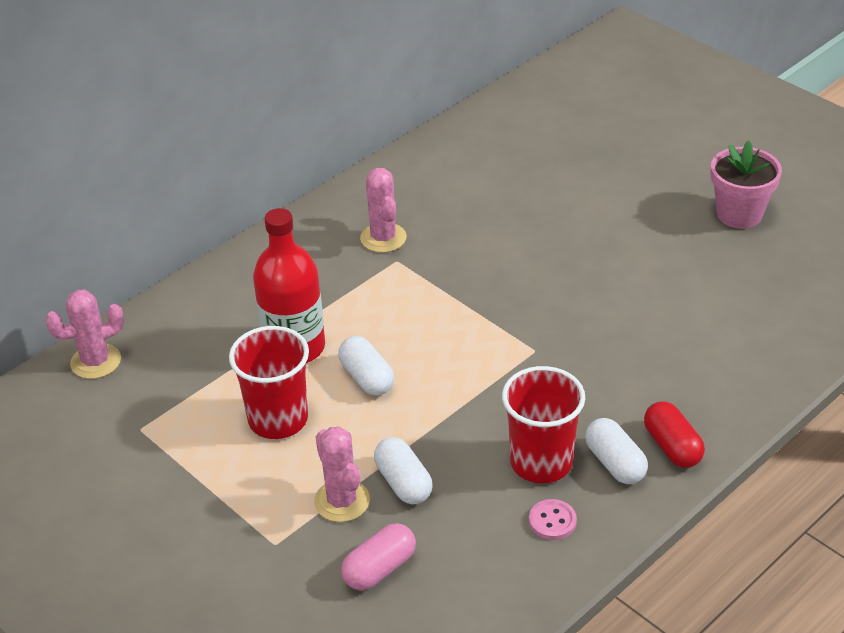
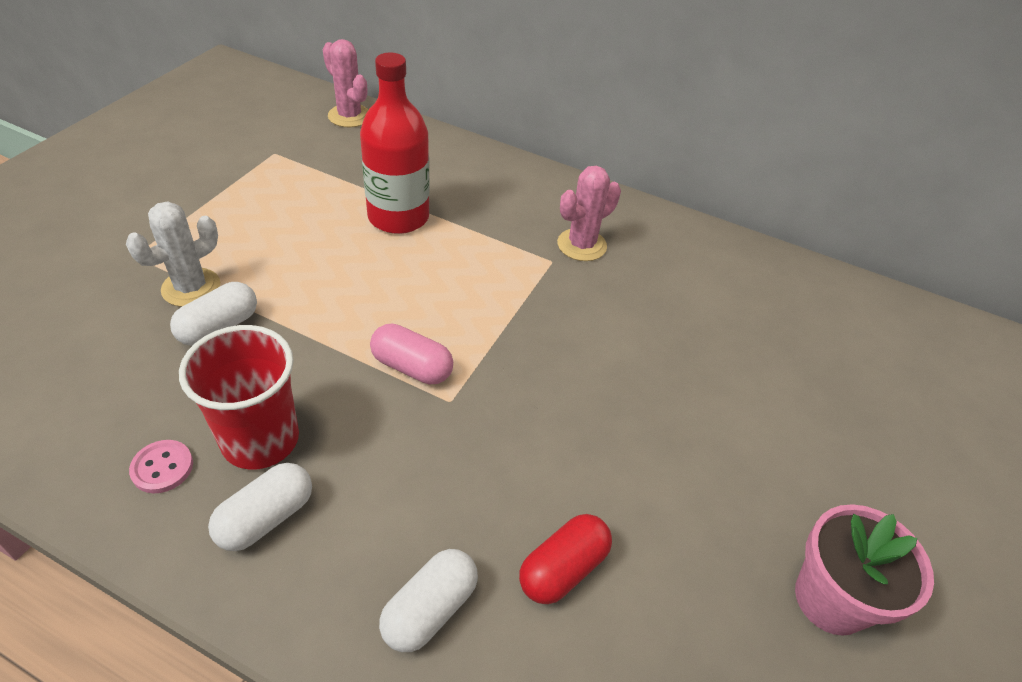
camera: 65 degrees right, 5 degrees up
red cup [229,326,309,439] -> none
pink cactus [314,426,370,522] -> white cactus [126,202,221,307]
white capsule [338,336,394,396] -> white capsule moved to [379,549,478,652]
pink capsule [341,523,416,590] -> pink capsule moved to [370,324,453,384]
red capsule [644,401,705,468] -> red capsule moved to [519,514,612,604]

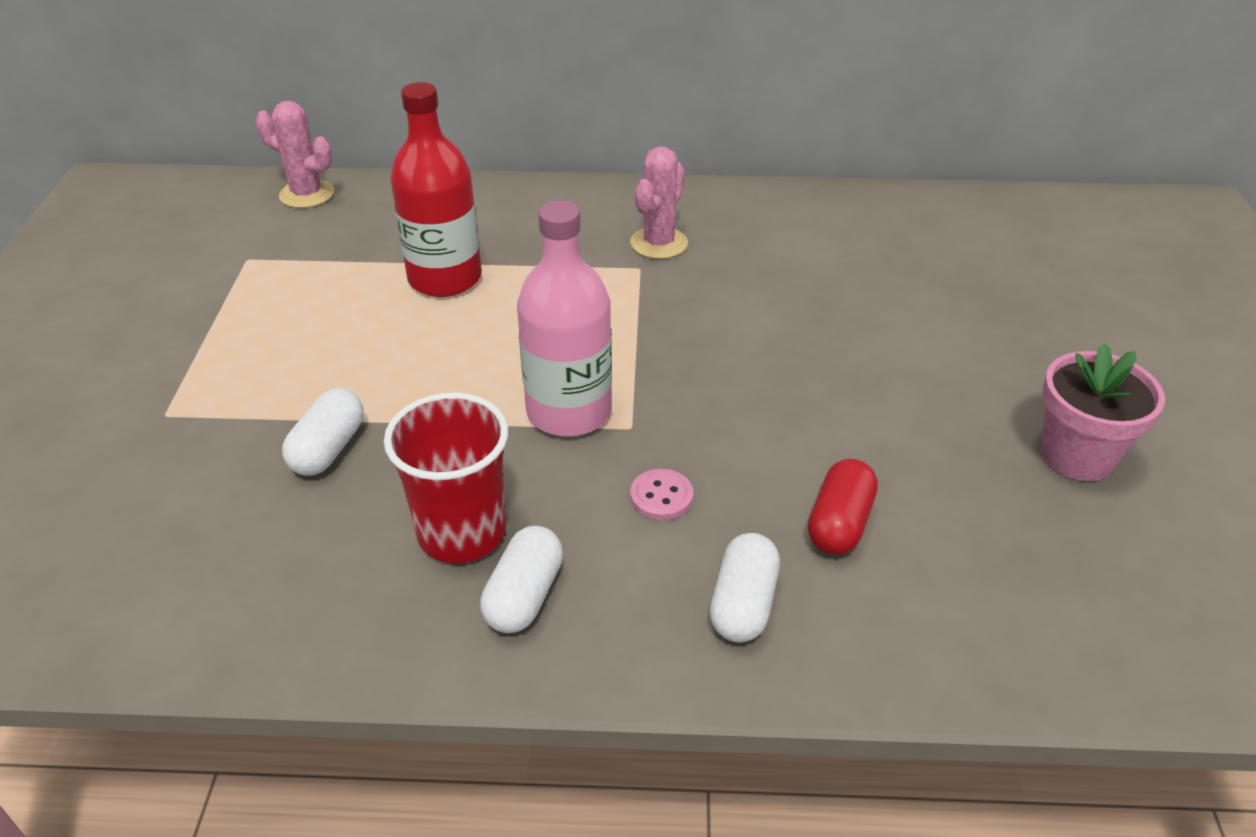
camera: 20 degrees left, 5 degrees down
white cactus [126,202,221,307] -> none
pink button [129,440,193,493] -> pink button moved to [630,469,693,520]
pink capsule [370,324,453,384] -> pink bottle [517,201,612,436]

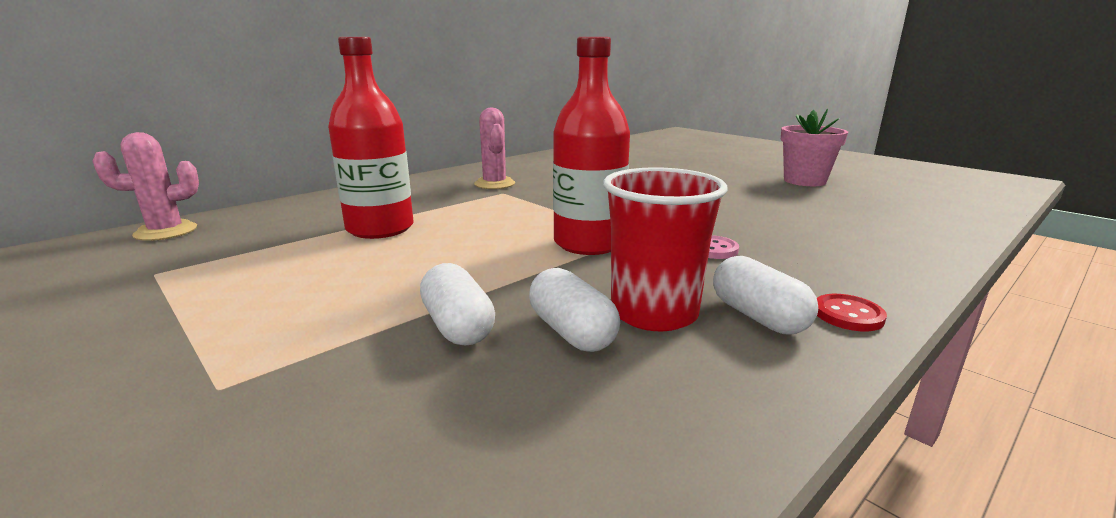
camera: 45 degrees left, 20 degrees down
pink bottle [517,201,612,436] -> red bottle [553,37,630,255]
white capsule [710,533,780,643] -> white capsule moved to [529,268,620,352]
red capsule [808,459,878,555] -> none
none -> red button [817,294,887,331]

